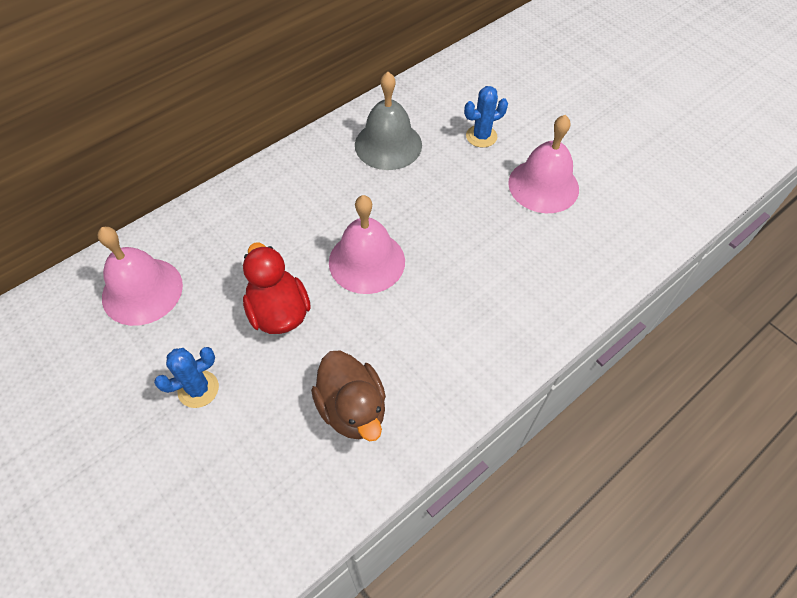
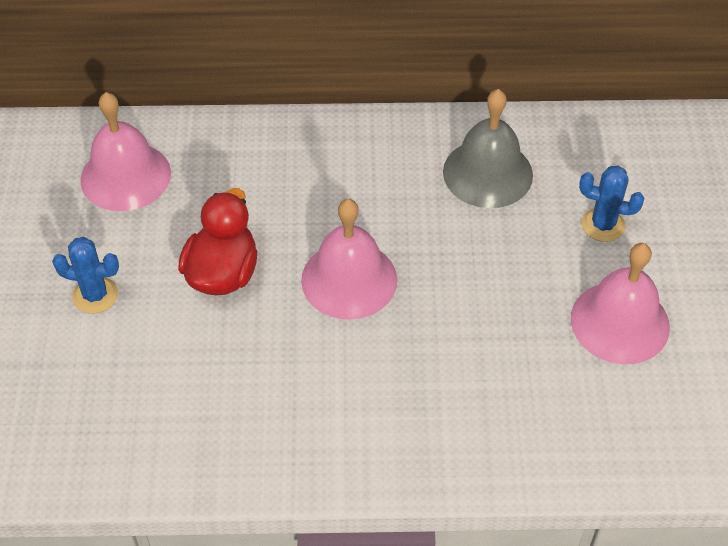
camera: 40 degrees right, 5 degrees down
brown duck [311,351,386,441] -> none

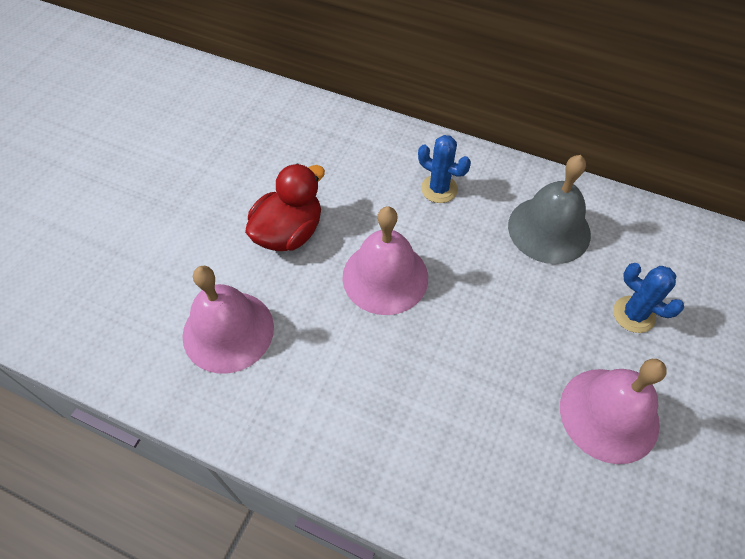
camera: 25 degrees right, 5 degrees up
blue cactus [52,237,119,314] -> blue cactus moved to [418,135,471,203]
pink bell [80,92,171,211] -> pink bell moved to [183,266,274,374]

